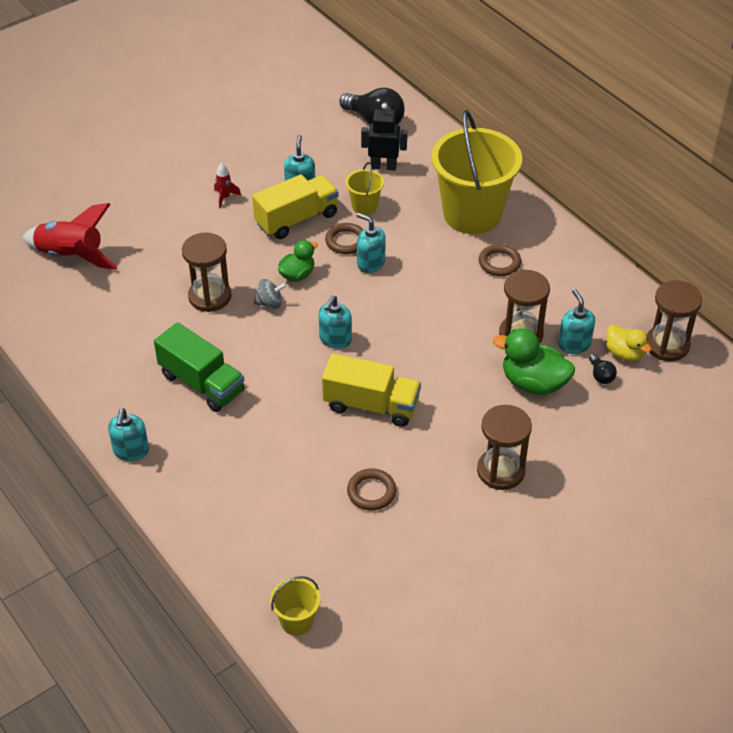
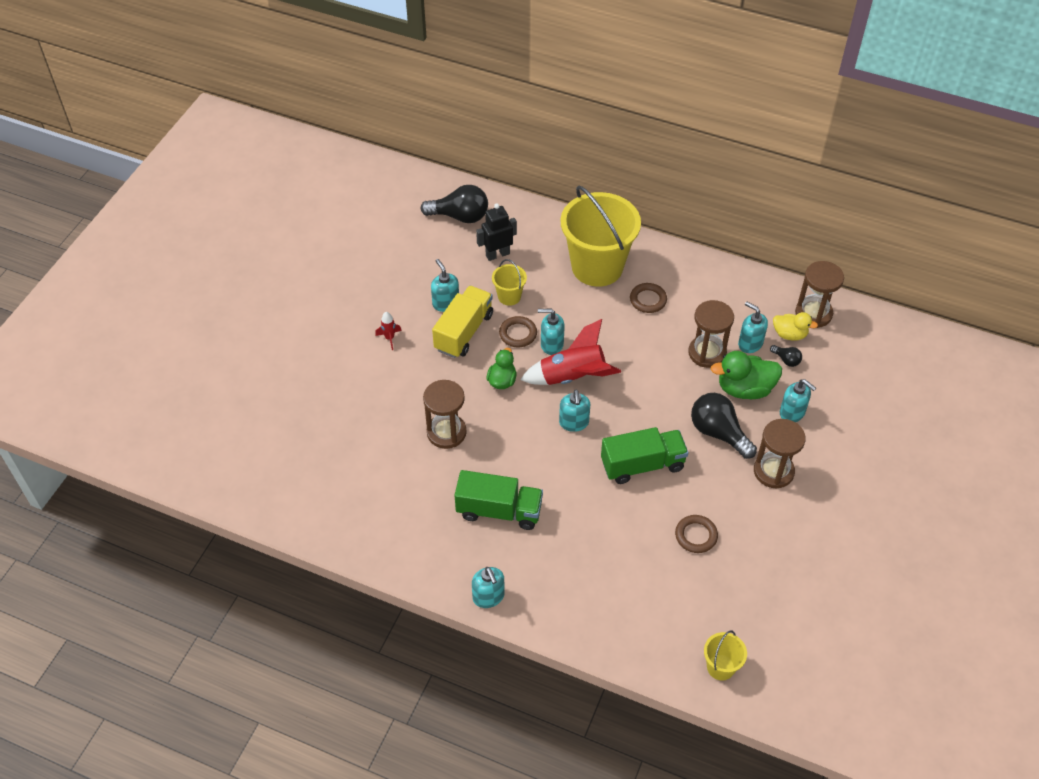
camera: 30 degrees left, 5 degrees up
red rocket [22,203,117,270] -> red rocket moved to [520,319,621,385]
grey spinning top [253,279,287,309] -> none
yellow truck [322,353,421,427] -> green truck [601,427,688,484]
none -> black light bulb [691,393,757,459]
none -> turquoise soap dispenser [780,379,816,422]

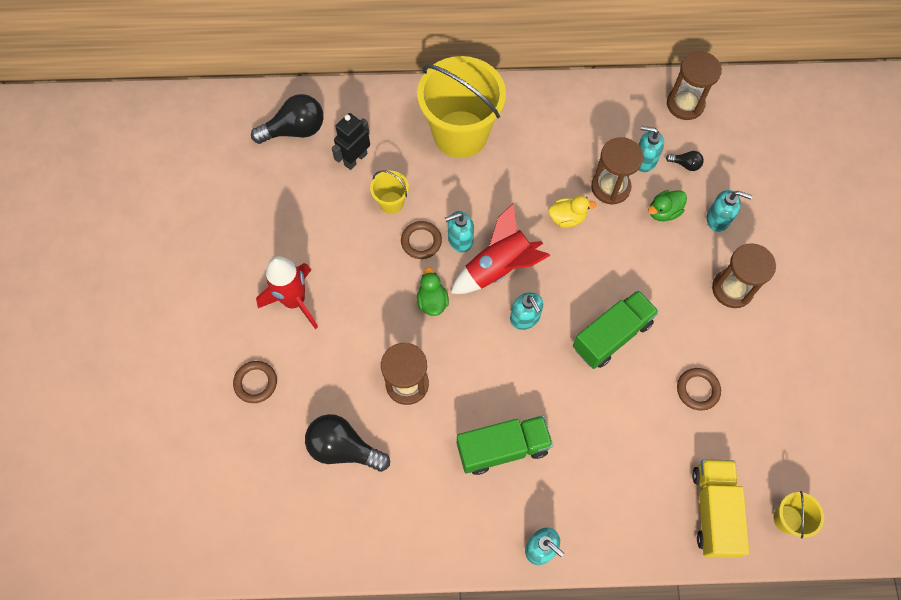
camera: 25 degrees left, 15 degrees up
red rocket [375,312,402,350] -> red rocket [256,256,318,329], size x2.22
turquoise soap dispenser [431,259,459,312] -> none
yellow truck [432,285,493,358] -> yellow truck moved to [692,459,749,558]
brown ring [630,283,667,313] -> brown ring moved to [233,361,277,403]
black light bulb [691,393,757,459] -> black light bulb moved to [305,414,390,472]
green duck [711,351,782,399] -> green duck [648,190,687,221], size x0.62
yellow duck [773,312,818,341] -> yellow duck moved to [548,195,596,228]

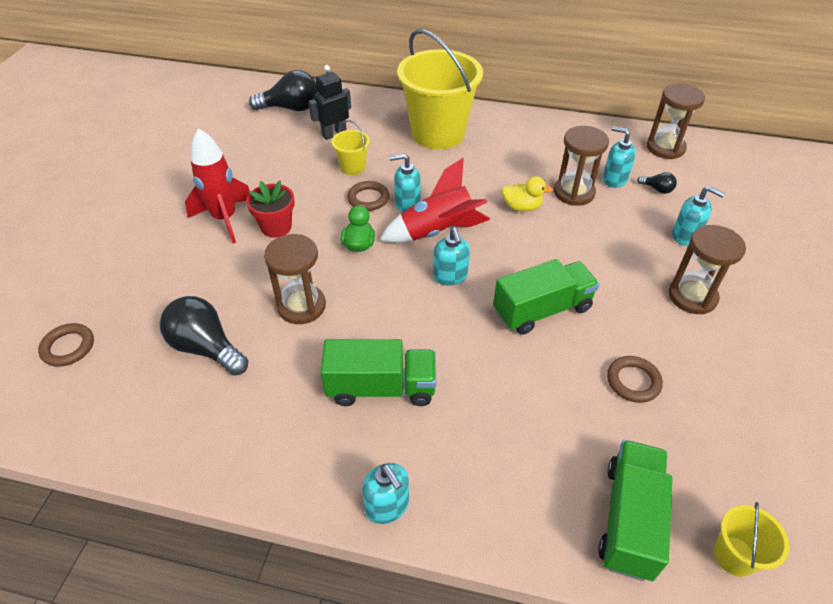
camera: 15 degrees right, 20 degrees down
brown ring [233,361,277,403] -> brown ring moved to [38,323,94,367]
green duck [648,190,687,221] -> none
yellow truck [692,459,749,558] -> green truck [598,440,672,581]
none -> red flower pot [246,181,295,238]

